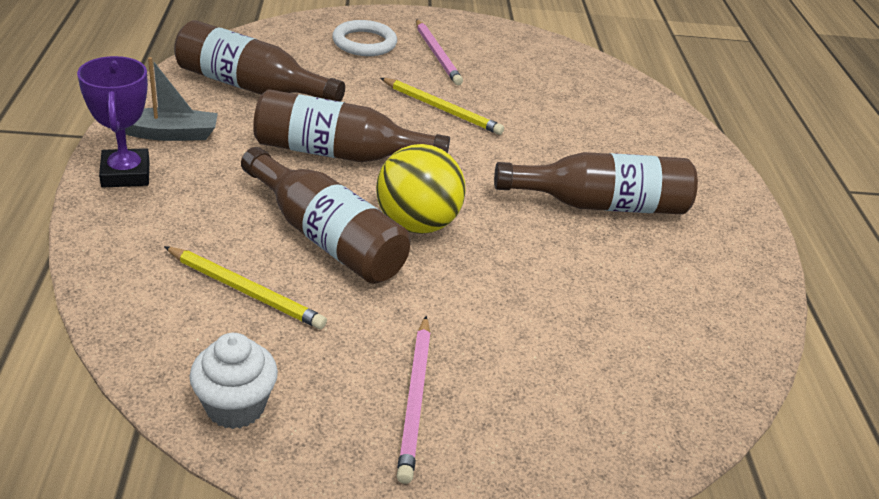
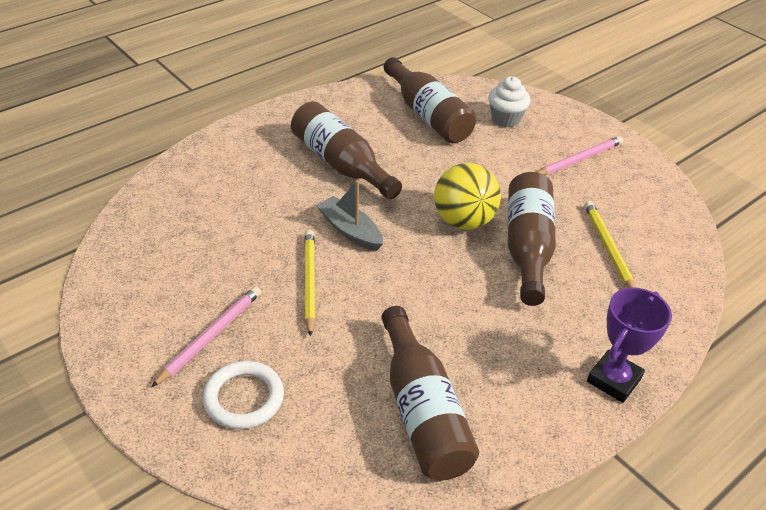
camera: 125 degrees left, 5 degrees up
grey boat [125,57,218,141] -> grey boat moved to [317,180,383,251]
white cupcake [189,333,278,429] -> white cupcake moved to [488,76,531,127]
brown bottle [253,89,450,162] -> brown bottle moved to [384,57,477,143]

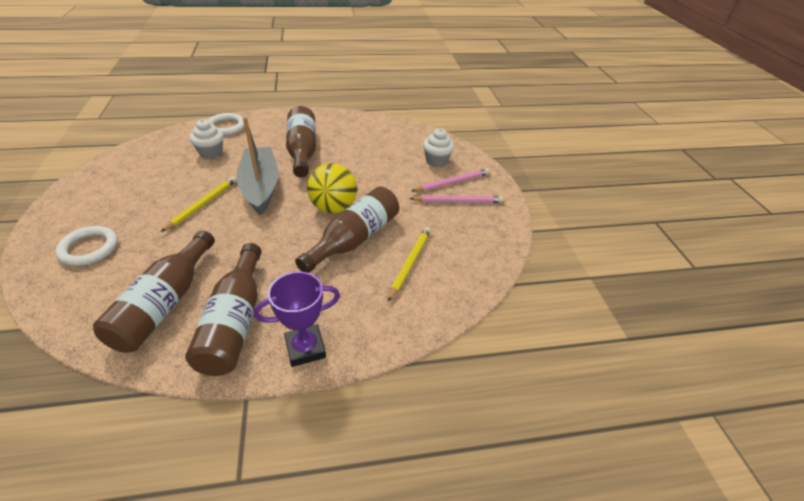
camera: 30 degrees right, 0 degrees up
pink pencil [151,286,261,387] -> pink pencil moved to [411,168,490,191]
grey boat [317,180,383,251] -> grey boat [236,117,278,215], size x1.68
brown bottle [384,57,477,143] -> brown bottle moved to [185,243,261,376]
none -> white cupcake [189,119,224,159]
none -> white ring [208,113,245,136]

